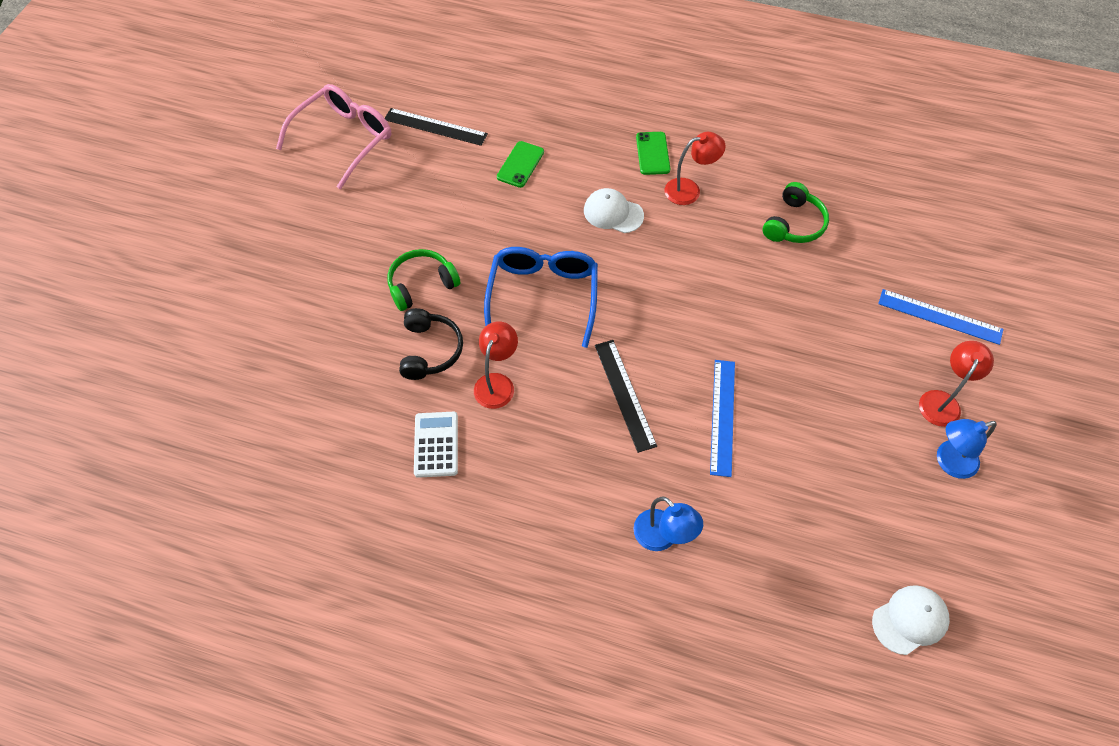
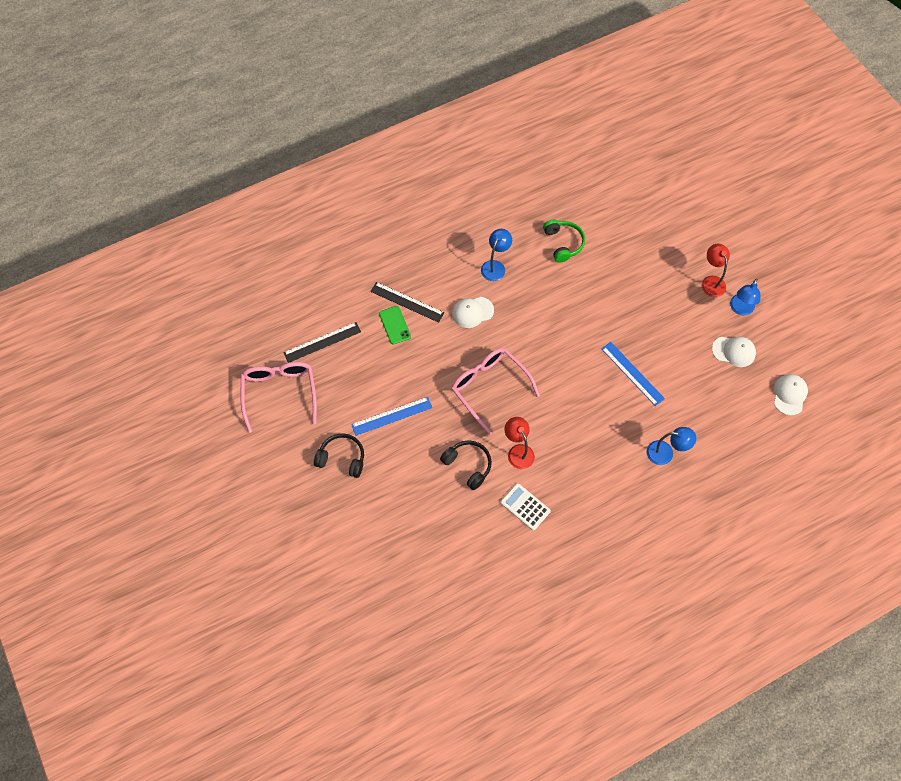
camera: 45 degrees left, 5 degrees up
green headphones [387,249,460,311] -> none
blue glasses [484,247,598,348] -> pink glasses [451,348,540,435]
black ruler [595,340,657,453] -> black ruler moved to [370,282,444,323]
green phone [636,132,670,175] -> none
red lamp [665,132,726,205] -> blue lamp [481,229,512,281]
blue ruler [878,289,1003,345] -> blue ruler moved to [351,397,432,436]
none -> black headphones [314,433,364,478]
none -> white cap [712,337,756,367]

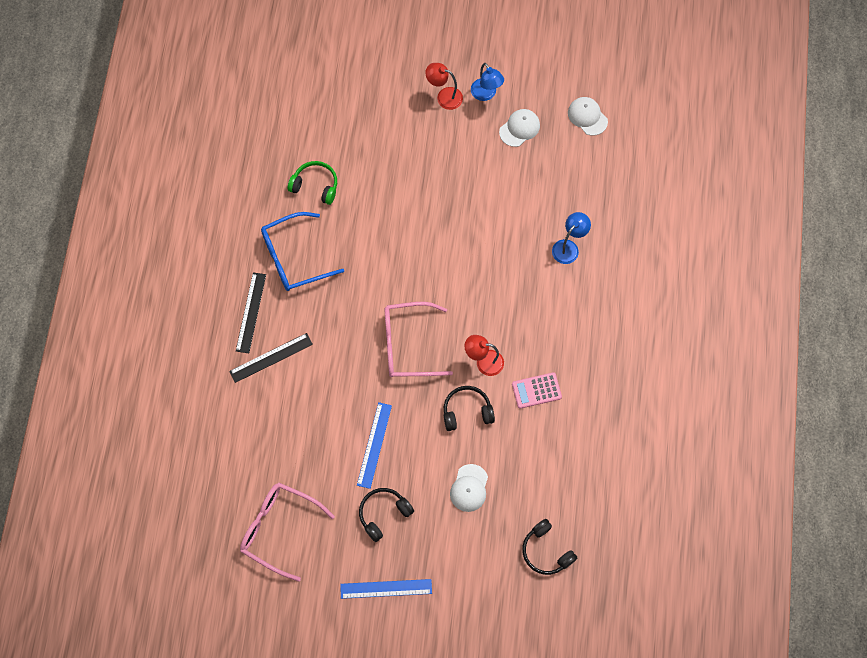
camera: 55 degrees left, 5 degrees up
black ruler [283,322,361,363] -> black ruler moved to [236,272,266,353]
green phone [379,306,411,345] -> none
white cap [452,297,494,328] -> white cap moved to [450,464,488,512]
blue lamp [481,229,512,281] -> blue glasses [261,212,344,291]
white calculator [500,483,551,531] -> pink calculator [512,372,562,409]
blue ruler [601,342,665,406] -> blue ruler moved to [340,579,432,599]
none -> black headphones [522,519,577,575]

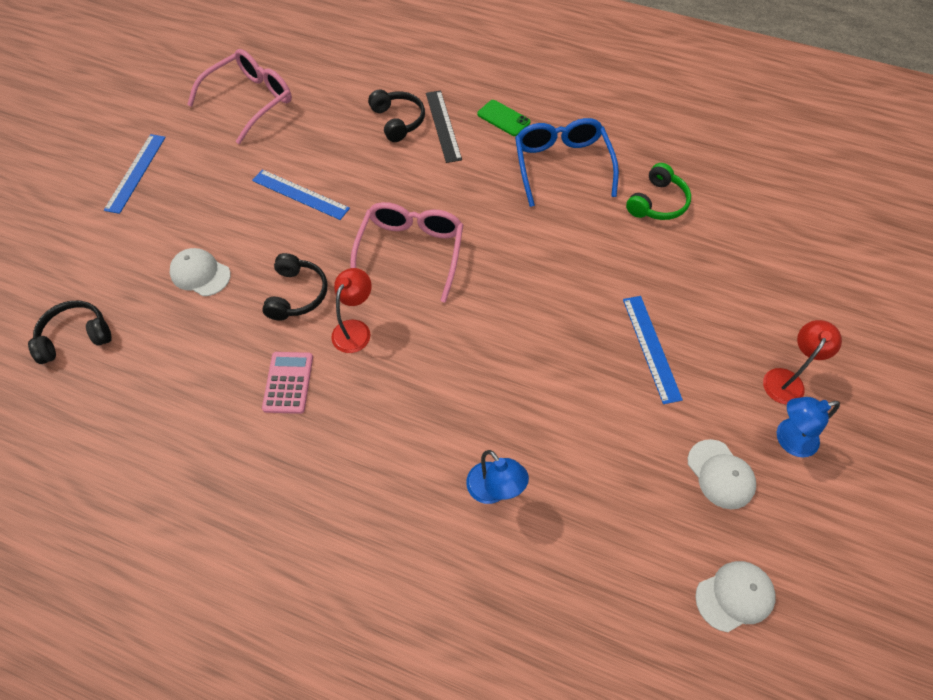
camera: 105 degrees right, 10 degrees down
black ruler [236,272,266,353] -> green phone [477,100,530,136]
black headphones [359,488,414,542] -> black headphones moved to [368,89,425,142]
none -> blue ruler [623,296,683,404]

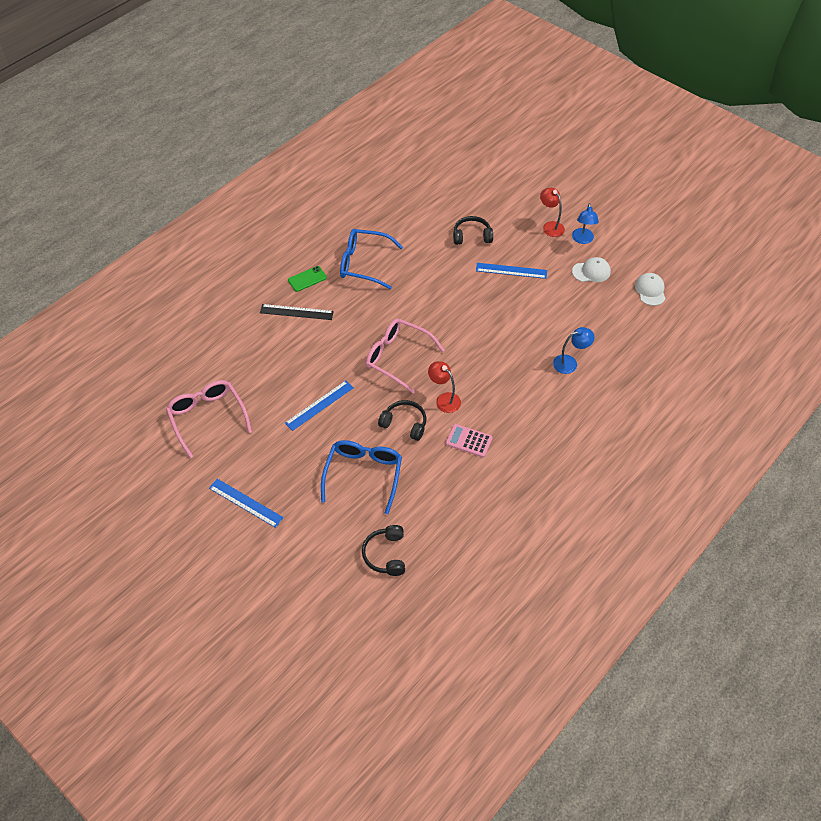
camera: 70 degrees left, 5 degrees down
white cap [169,248,231,296] -> blue glasses [321,440,402,514]
black headphones [368,89,425,142] -> black headphones moved to [453,216,493,245]
green headphones [626,163,691,220] -> none

